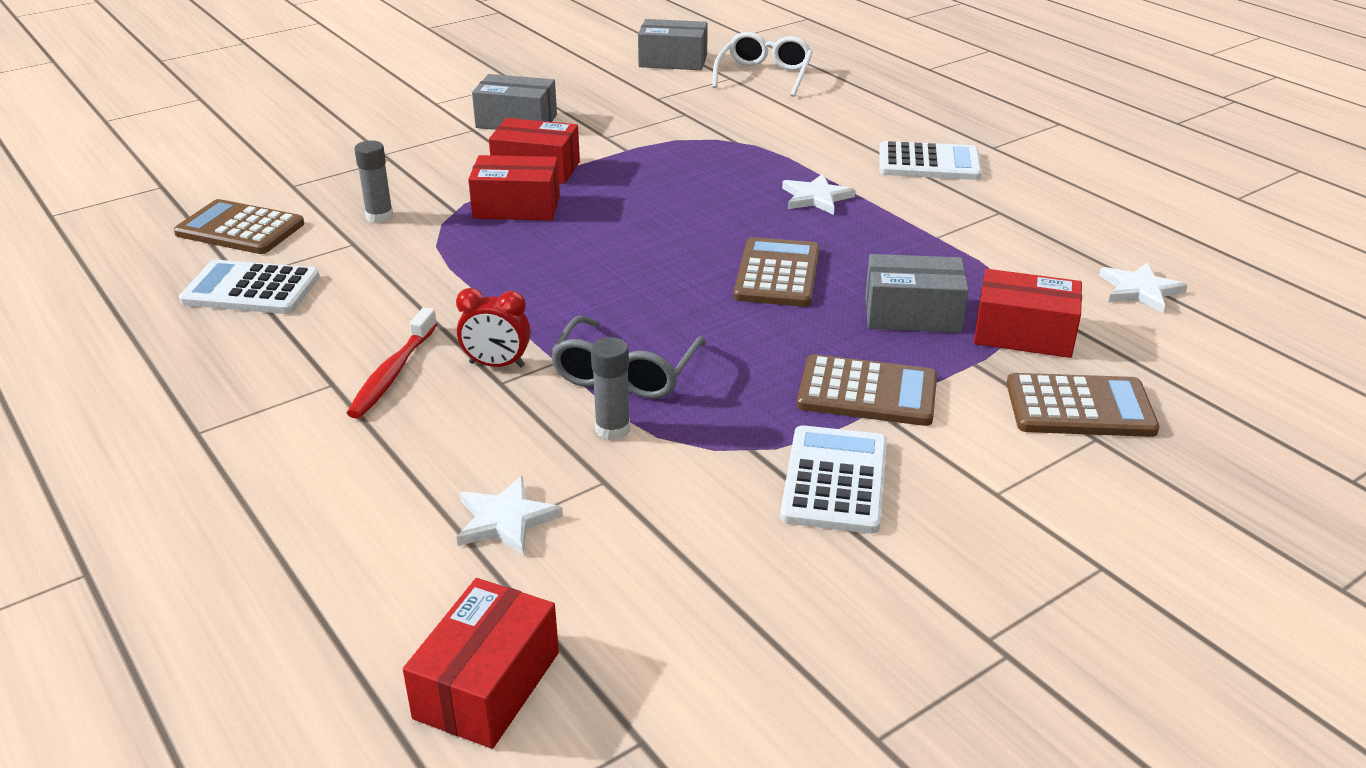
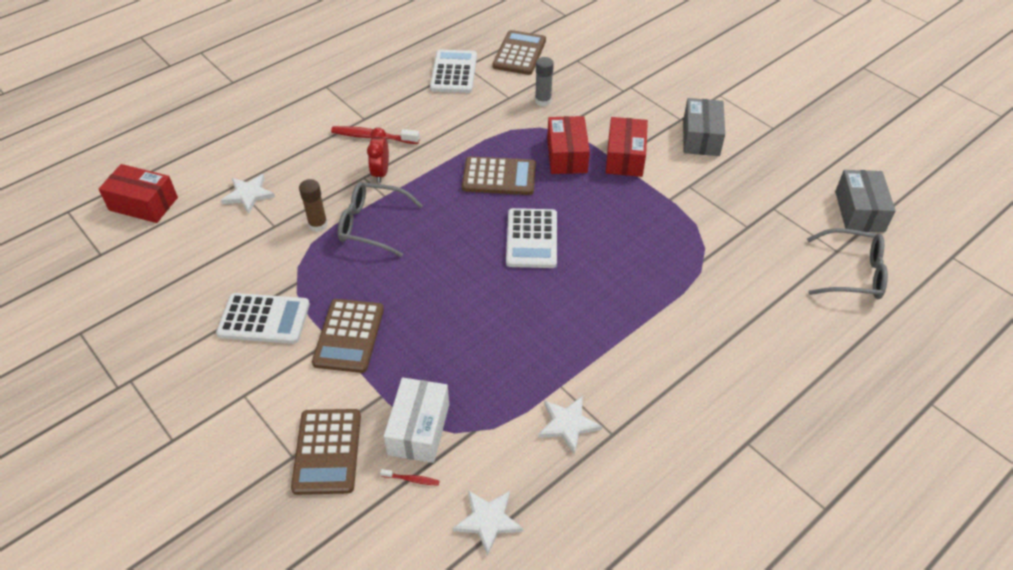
camera: 85 degrees right, 15 degrees up
grey glue stick [591,337,630,440] -> brown glue stick [299,179,328,232]
white glasses [712,32,813,97] -> grey glasses [807,228,888,299]
brown calculator [734,237,820,307] -> brown calculator moved to [462,156,536,195]
white star [782,174,856,215] -> white star moved to [538,396,602,455]
grey box [865,254,969,333] -> none
white calculator [879,141,982,180] -> white calculator moved to [506,208,557,268]
red box [974,269,1082,358] -> white box [384,377,449,463]
none -> red toothbrush [380,469,440,486]

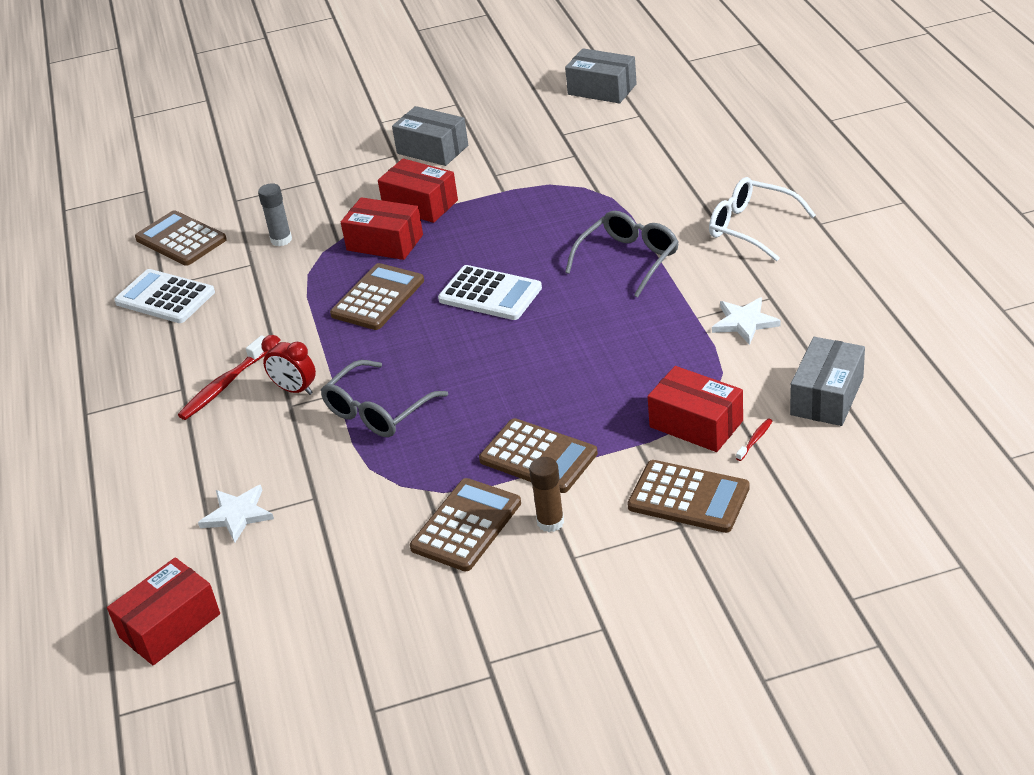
camera: 60 degrees left, 10 degrees down
white calculator [216,293,310,344] -> brown calculator [410,478,521,572]
brown glue stick [299,179,328,232] -> brown glue stick moved to [529,457,564,532]
white box [384,377,449,463] -> red box [648,366,743,452]
white star [453,490,523,556] -> grey box [790,337,865,426]
grey glasses [807,228,888,299] -> grey glasses moved to [565,211,679,297]
none -> white glasses [709,177,816,261]

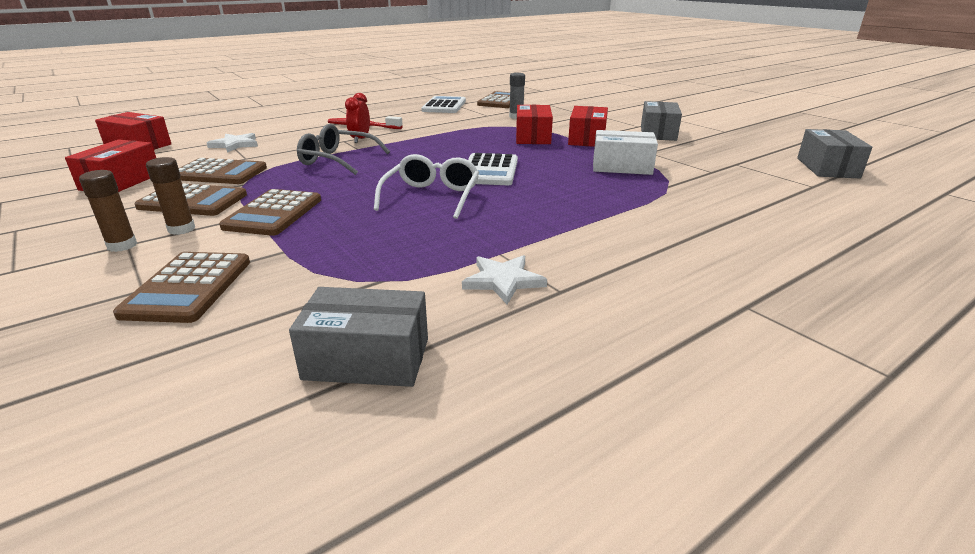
camera: 65 degrees right, 10 degrees down
brown calculator [330,263,424,330] -> brown calculator moved to [179,158,267,184]
grey glasses [565,211,679,297] -> none
red box [648,366,743,452] -> red box moved to [65,139,156,192]
white glasses [709,177,816,261] -> white glasses moved to [374,154,479,219]
red toothbrush [736,419,772,461] -> none
none -> brown glue stick [79,170,137,252]
none -> white box [593,130,658,175]

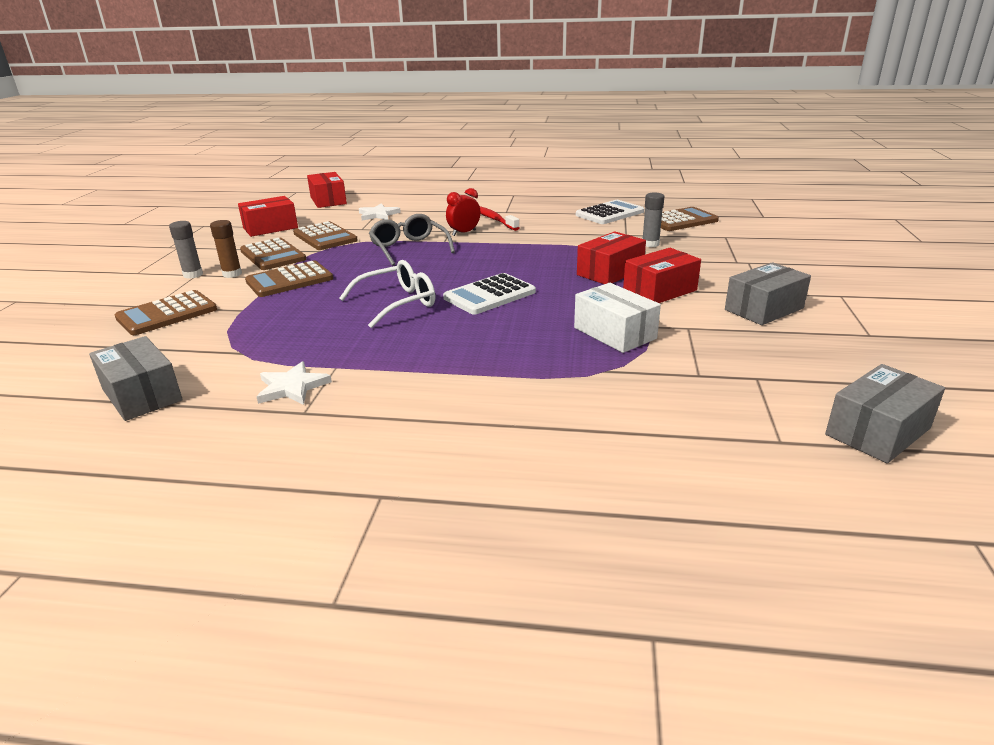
camera: 45 degrees right, 0 degrees up
brown glue stick [79,170,137,252] -> grey glue stick [169,221,203,279]

